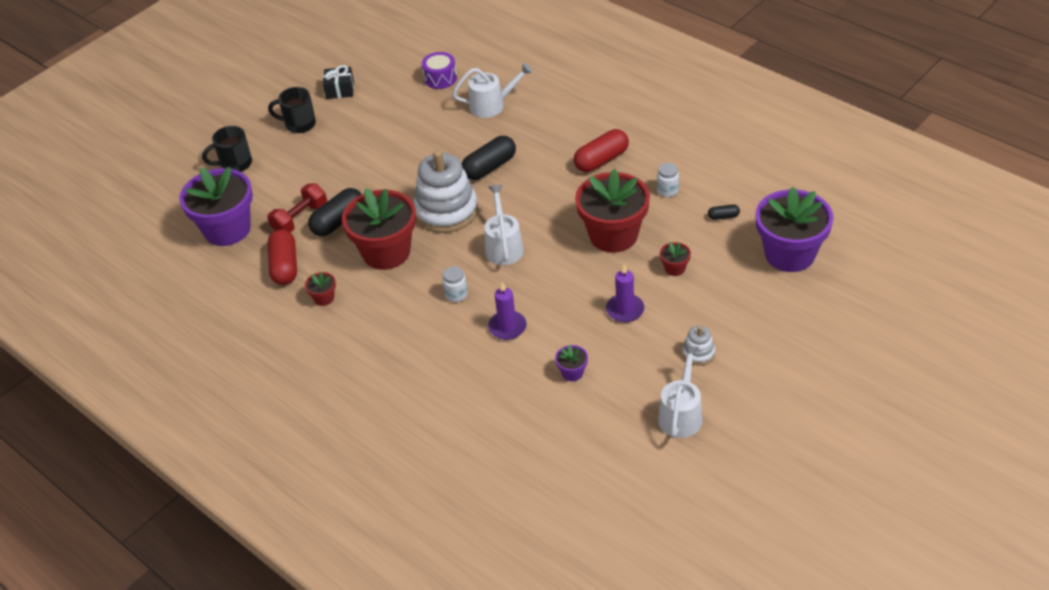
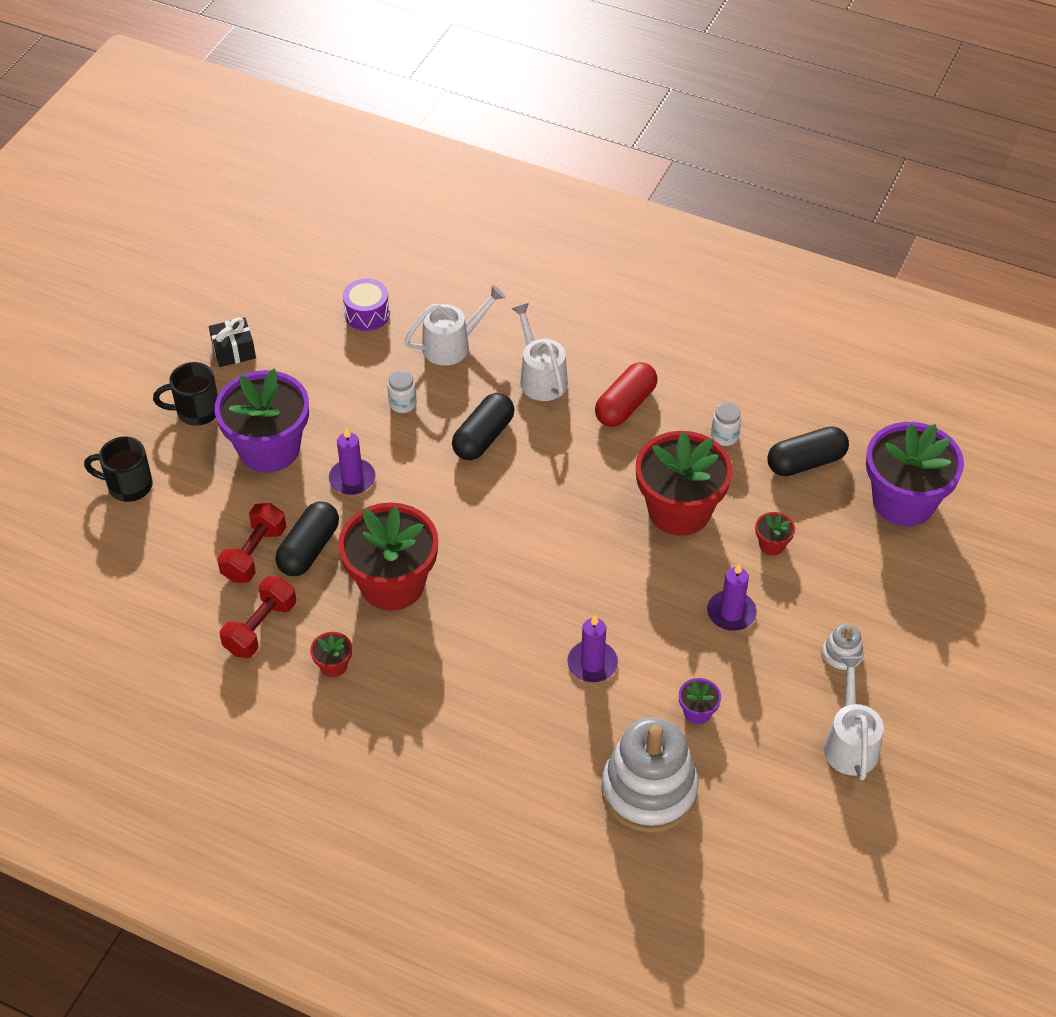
camera: 20 degrees left, 5 degrees up
purple flower pot [179,166,253,246] -> purple flower pot moved to [215,369,309,473]
black mug [202,126,252,172] -> black mug turned 45 degrees clockwise [84,436,153,502]
red capsule [267,229,297,285] -> red dumbbell [220,576,296,658]
white stacking toy [413,150,478,233] -> white stacking toy moved to [601,717,699,833]
white jar [443,266,468,302] -> white jar moved to [388,370,417,413]
white watering can [484,185,524,265] -> white watering can moved to [511,303,568,401]
black capsule [708,204,740,220] -> black capsule [768,426,849,476], size x2.09
none -> purple candle [329,427,376,495]

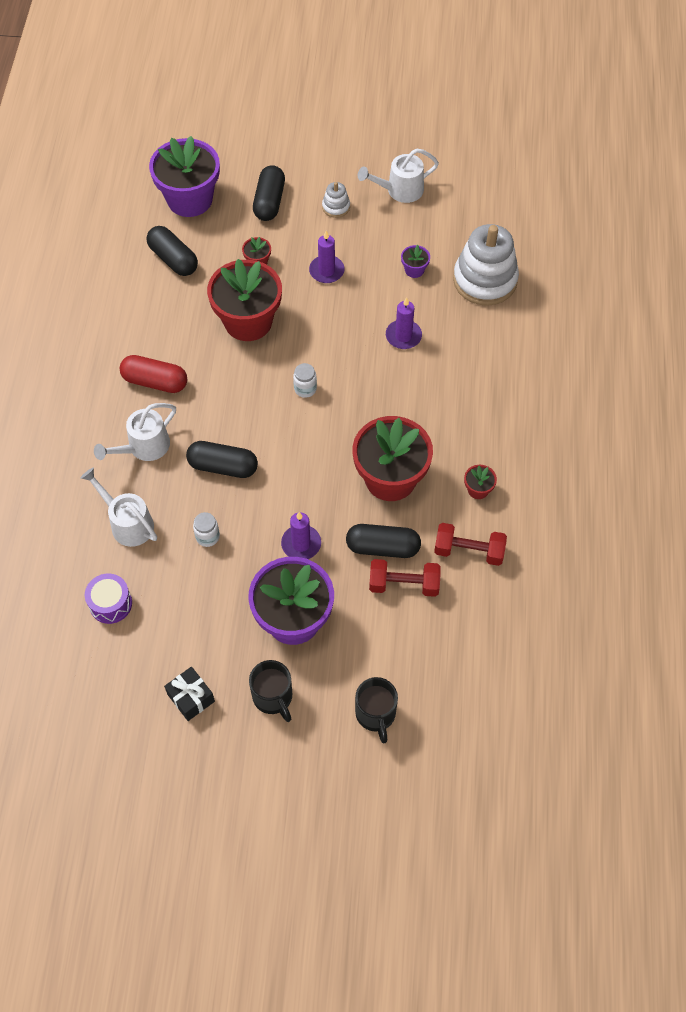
camera: 110 degrees left, 10 degrees up
white jar [711,403,741,446] -> white jar moved to [293,363,317,398]
none -> black capsule [253,166,285,221]

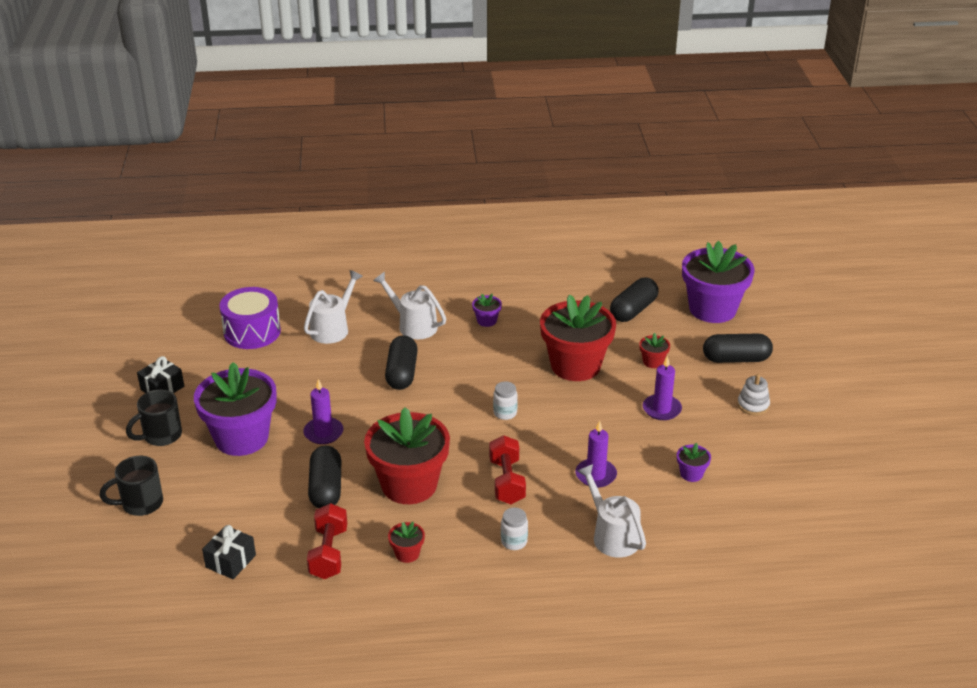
camera: 80 degrees right, 25 degrees down
purple drum [85,573,132,624] -> purple drum [219,287,281,349], size x1.51
red capsule [120,355,187,393] -> purple flower pot [472,294,502,327]
white jar [193,512,220,547] -> white jar moved to [501,507,528,550]
white watering can [358,148,439,203] -> white watering can moved to [577,464,646,558]
red dumbbell [369,559,441,597] -> red dumbbell moved to [489,435,526,504]
white stacking toy [453,224,519,306] -> none
none -> black gift [202,525,256,579]

